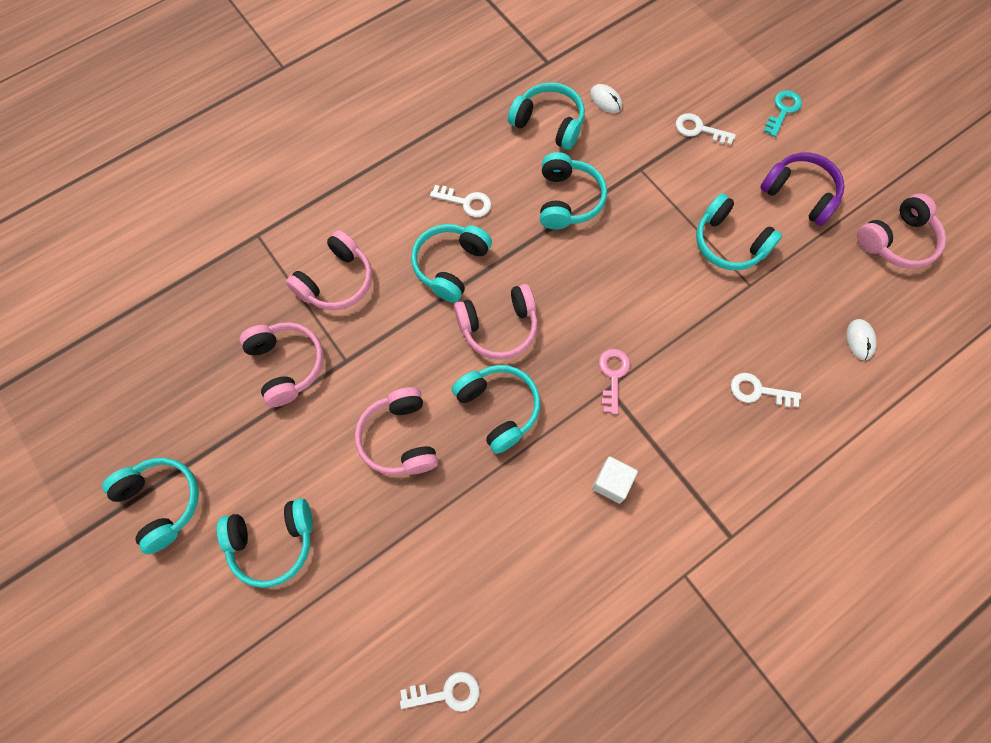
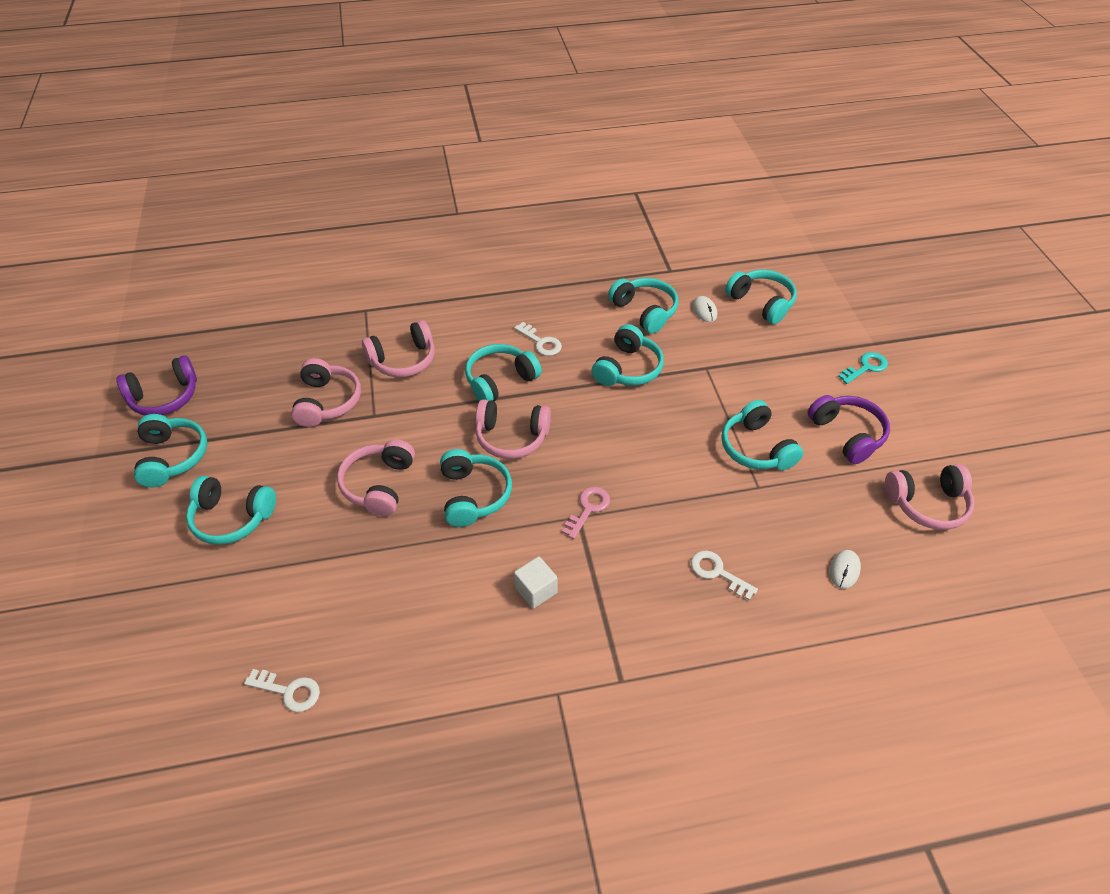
camera: 25 degrees right, 20 degrees down
white key [676,113,736,145] -> none
none -> purple headphones [117,355,197,415]
none -> turquoise headphones [725,270,797,324]

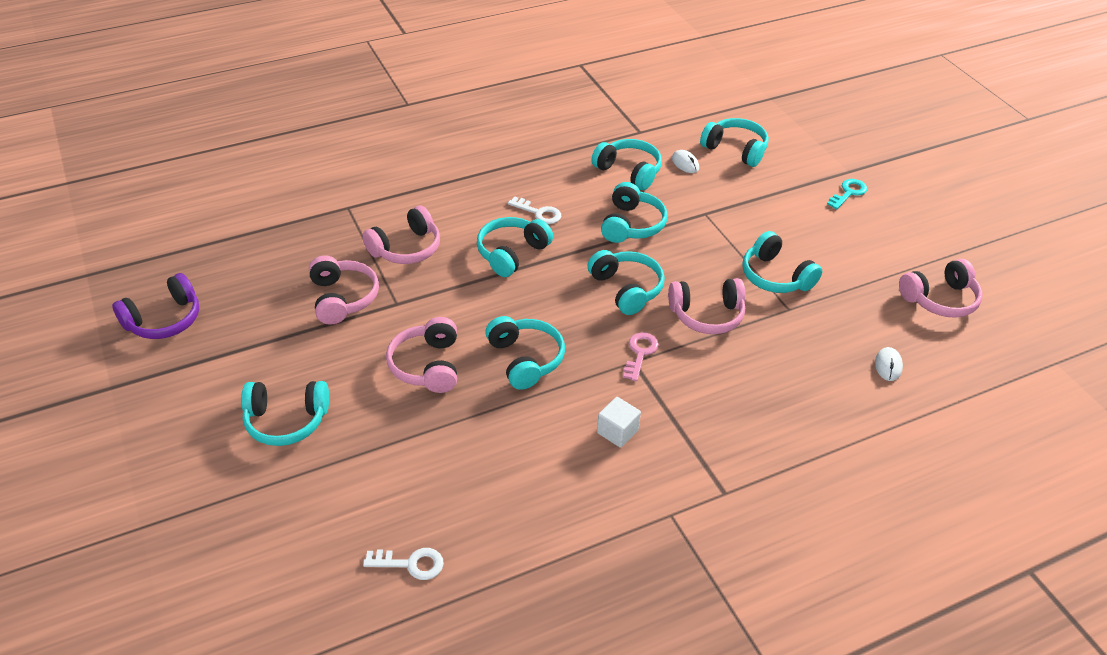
camera: 15 degrees left, 5 degrees down
turquoise headphones [134,414,207,487] -> turquoise headphones moved to [587,250,665,315]
pink headphones [476,399,551,459] -> pink headphones moved to [668,278,746,334]
white key [691,551,758,600] -> none
purple headphones [807,395,890,464] -> none

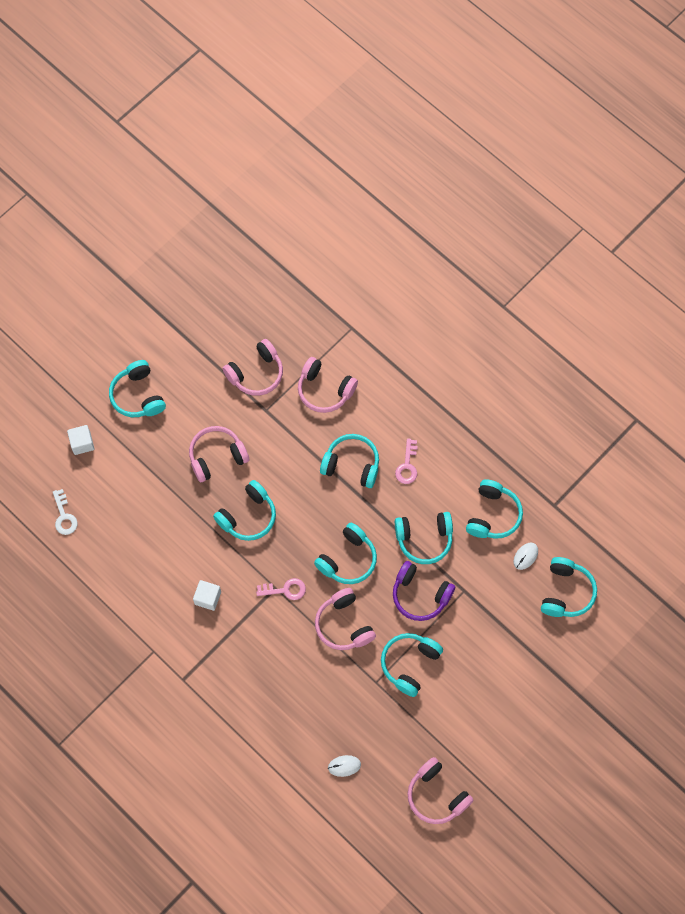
camera: 70 degrees right, 25 degrees up
purple headphones [112,273,199,339] -> purple headphones moved to [393,561,455,621]
white key [508,197,561,224] -> pink key [395,439,418,484]
turquoise key [827,179,868,209] -> none
none -> white cube [67,425,95,455]

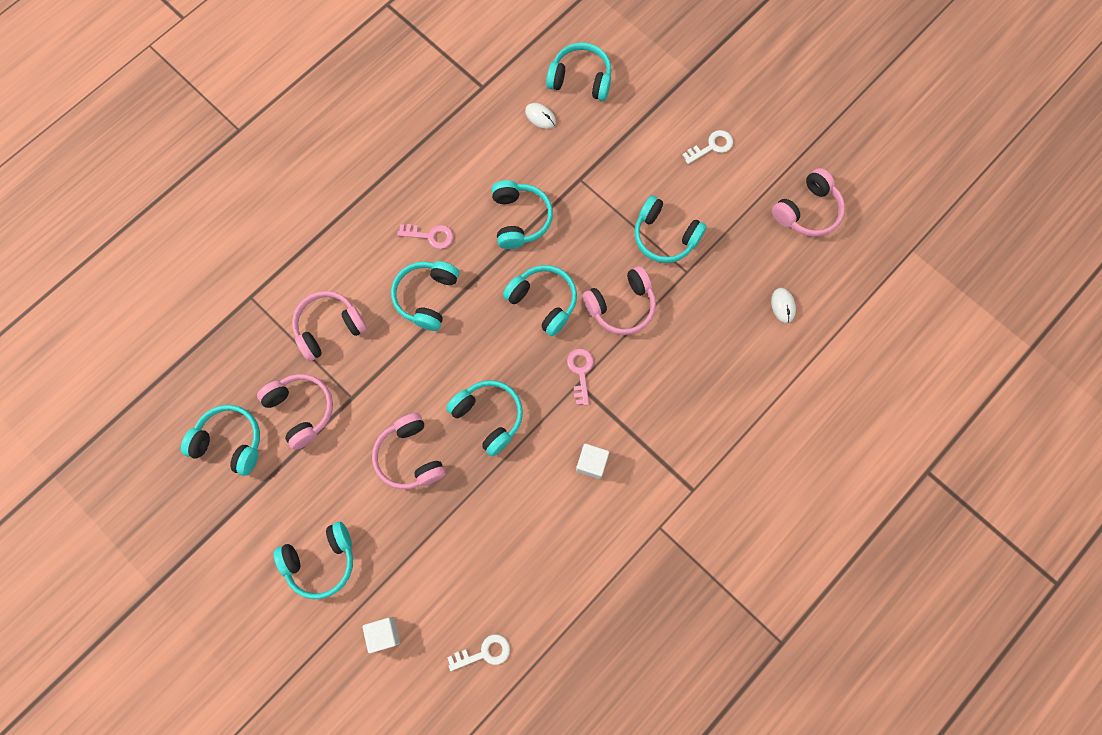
camera: 90 degrees left, 5 degrees up
pink headphones [298,357,358,413] -> pink headphones turned 150 degrees counterclockwise [292,291,367,361]
purple headphones [393,561,455,621] -> none
turquoise headphones [466,479,523,539] -> turquoise headphones moved to [181,405,260,476]
none -> white key [683,130,733,164]

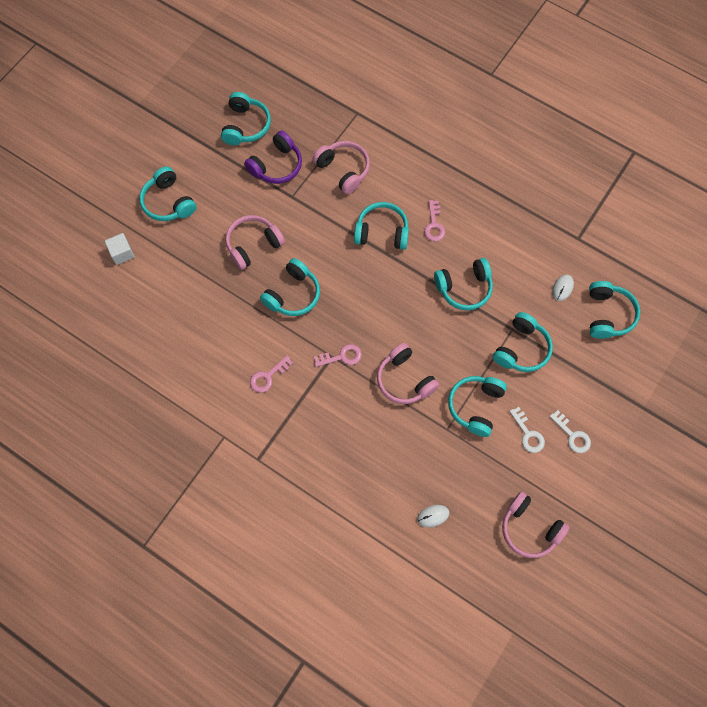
camera: 80 degrees right, 5 degrees down
pink headphones [257,374,333,450] -> purple headphones [244,131,302,184]
white key [447,634,510,671] -> white key moved to [509,407,545,453]
turquoise headphones [503,265,577,336] -> turquoise headphones moved to [493,312,553,372]
white cube [576,443,609,479] -> pink key [250,356,293,393]

